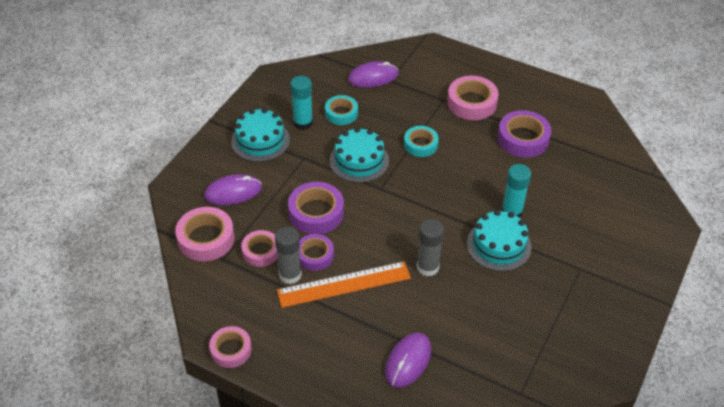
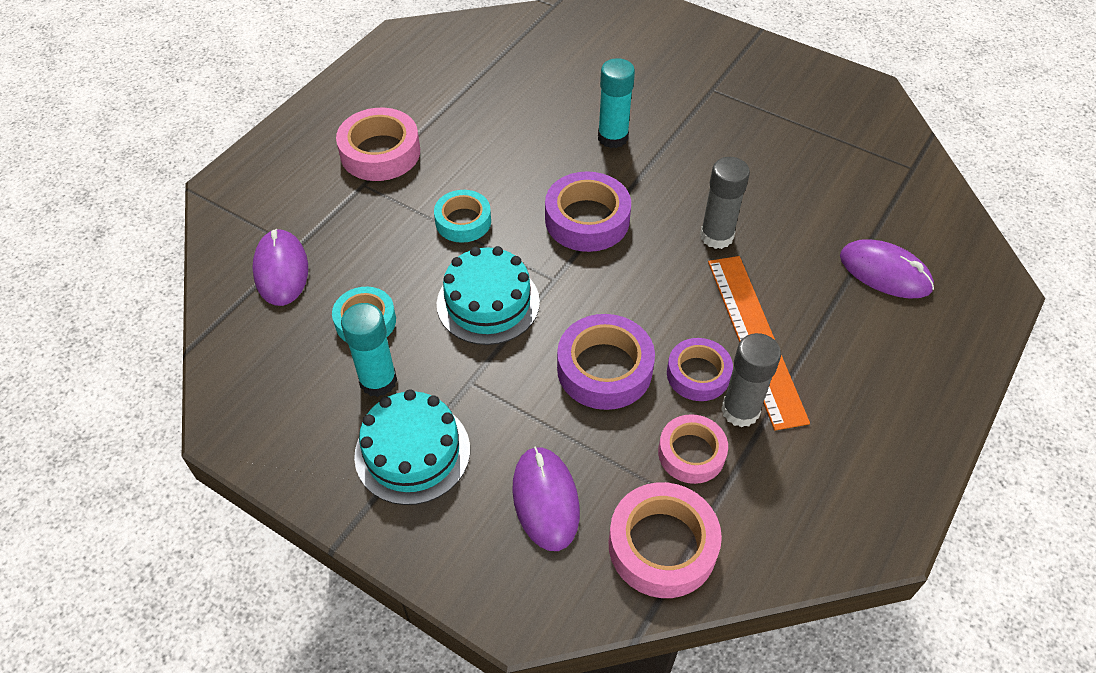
camera: 85 degrees left, 5 degrees up
pink tape [209,326,252,368] -> none
turquoise cake [467,210,532,271] -> none
purple tape [498,110,551,158] -> purple tape moved to [545,171,631,252]

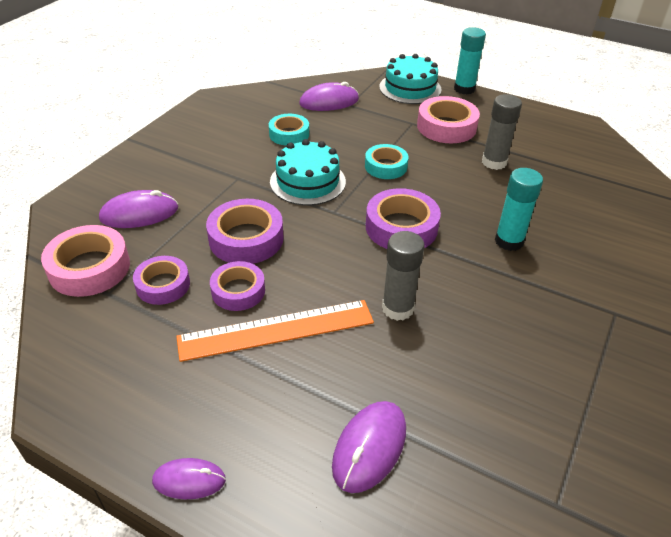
camera: 85 degrees right, 10 degrees down
turquoise glue stick [341,303,397,397] -> turquoise glue stick moved to [454,27,486,95]
turquoise cake [354,389,470,505] -> turquoise cake moved to [379,54,442,104]
pink tape [658,414,728,484] -> purple tape [133,256,190,305]
grey glue stick [721,333,781,427] -> grey glue stick moved to [482,94,522,170]
none -> purple mouse [152,458,226,499]

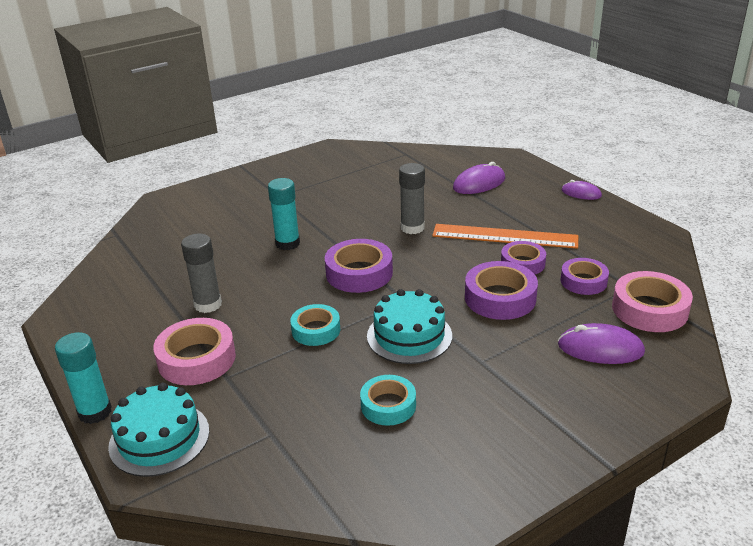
camera: 150 degrees left, 10 degrees down
purple mouse [299,82,359,111] -> none

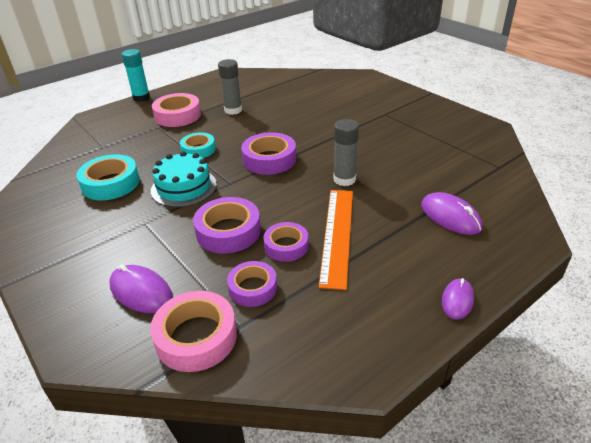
camera: 85 degrees right, 5 degrees up
turquoise cake [108,383,209,477] -> none
turquoise glue stick [268,178,300,250] -> none
turquoise tape [360,375,416,426] -> turquoise tape [76,154,140,200], size x1.52
purple mouse [558,323,645,364] -> purple mouse turned 60 degrees counterclockwise [109,264,173,313]

